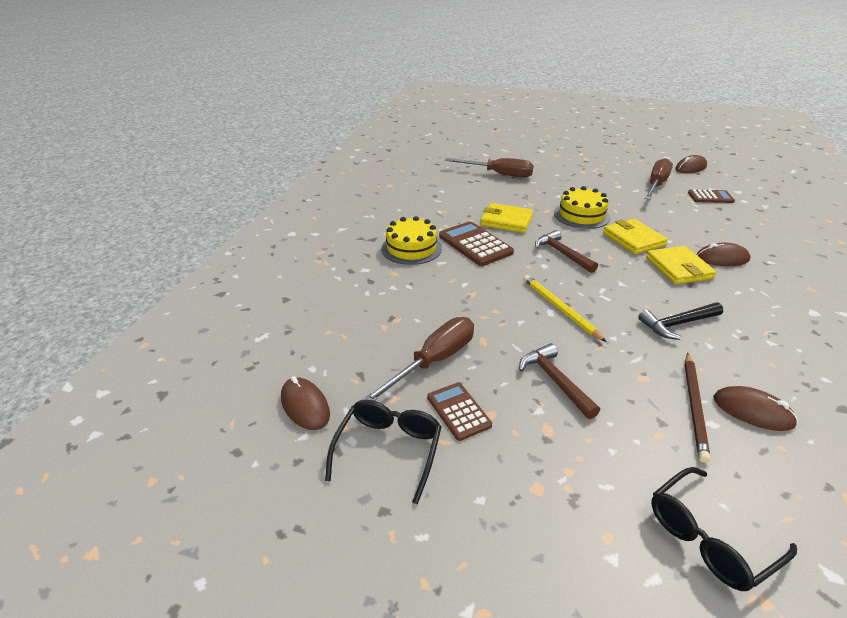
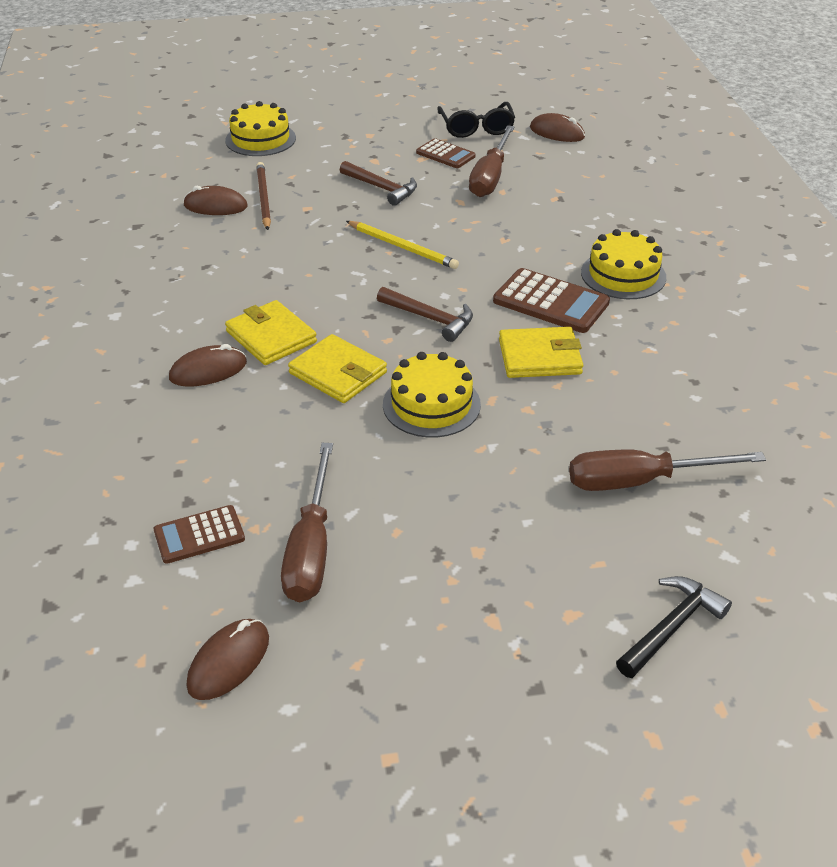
camera: 155 degrees right, 5 degrees up
black hammer [638,302,723,340] -> black hammer moved to [616,576,732,678]
black glasses [651,467,797,591] -> yellow cake [225,101,296,156]

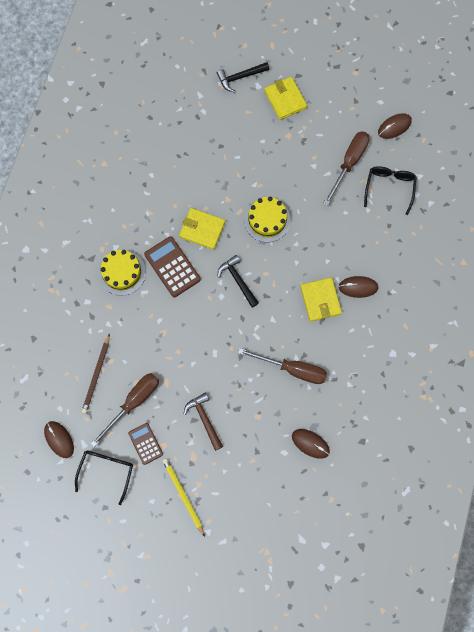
camera: 155 degrees left, 35 degrees up
brown calculator [154,505,245,564] -> black glasses [364,166,417,215]
yellow cake [225,101,296,156] -> none
brown pencil [256,162,271,230] -> brown pencil moved to [82,334,110,414]
yellow wallet [288,334,387,403] -> yellow wallet moved to [264,77,307,120]
yellow pencil [346,221,459,269] -> yellow pencil moved to [162,458,205,537]
brown hammer [377,287,473,342] -> black hammer [218,255,259,308]
brown screwdriver [569,450,766,491] -> brown screwdriver moved to [238,348,327,384]

